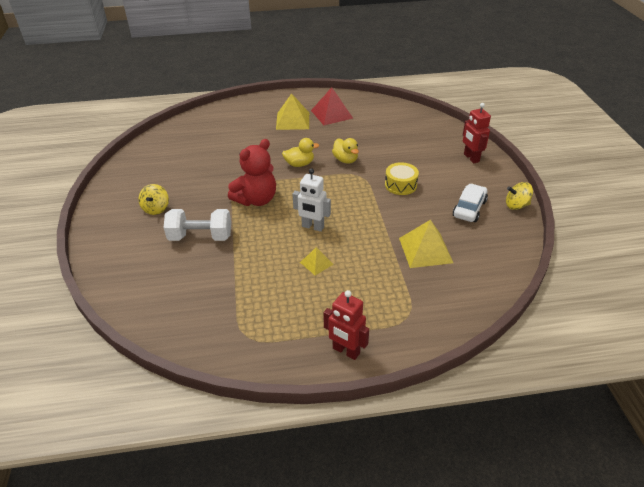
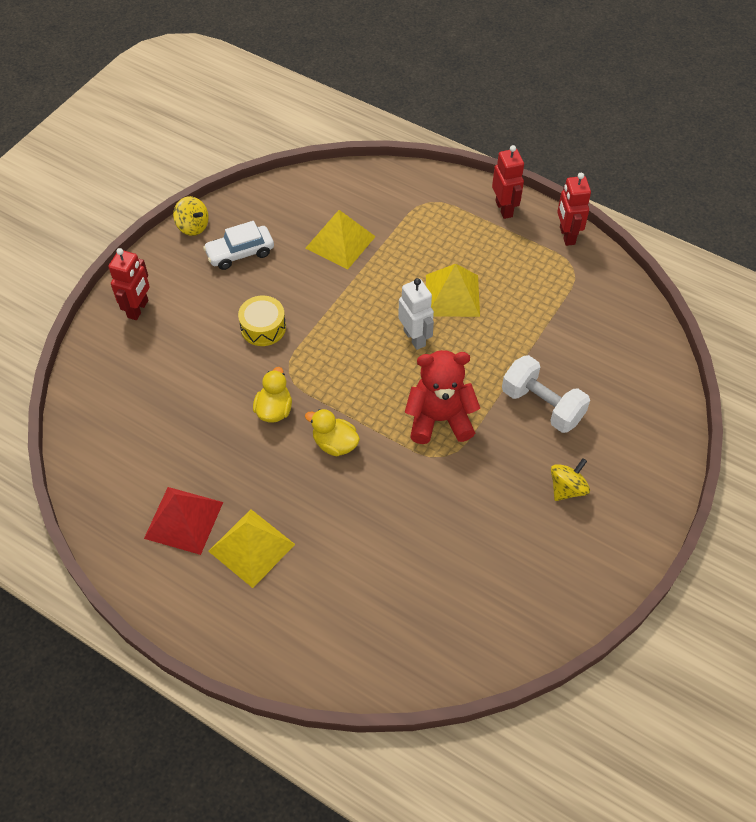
camera: 140 degrees left, 15 degrees up
yellow pyramid [300,247,334,275] -> yellow pyramid [426,264,480,317], size x1.85
none -> red robot [557,173,591,246]

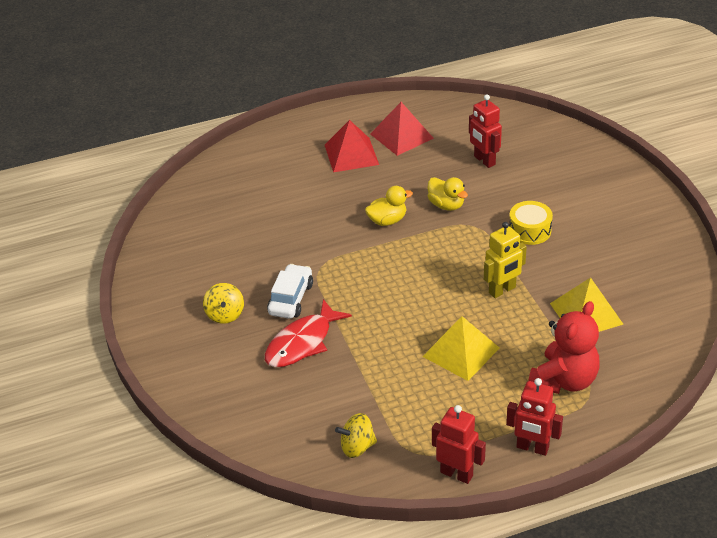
camera: 130 degrees right, 15 degrees down
red robot [108,248,150,320] -> red robot moved to [469,94,502,168]
yellow spinning top [173,196,209,236] -> yellow spinning top moved to [335,413,377,458]
white car [203,221,274,270] -> white car moved to [267,264,313,319]
yellow pyramid [208,509,295,588] -> red pyramid [325,120,379,172]
white robot [398,278,434,350] -> none
red teddy bear [405,350,480,444] -> red teddy bear moved to [528,301,600,394]
white dumbbell [502,355,590,433] -> red fish [265,299,352,367]
none -> yellow robot [484,222,527,298]

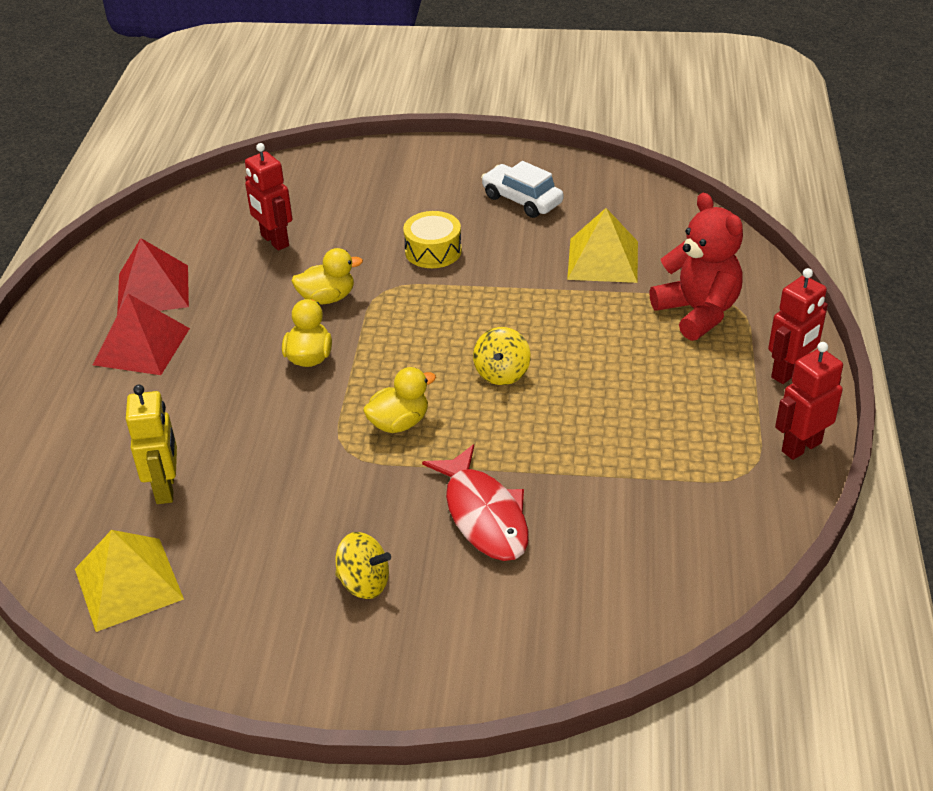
camera: 65 degrees left, 0 degrees up
white car [267,264,313,319] -> white car moved to [481,161,563,218]
yellow spinning top [335,413,377,458] -> yellow spinning top moved to [473,327,531,385]
yellow pyramid [422,316,499,381] -> yellow pyramid moved to [75,530,184,632]
red robot [469,94,502,168] -> red robot turned 60 degrees clockwise [245,143,292,251]
yellow robot [484,222,527,298] -> yellow robot moved to [126,385,177,504]
none -> yellow duck [363,367,436,433]

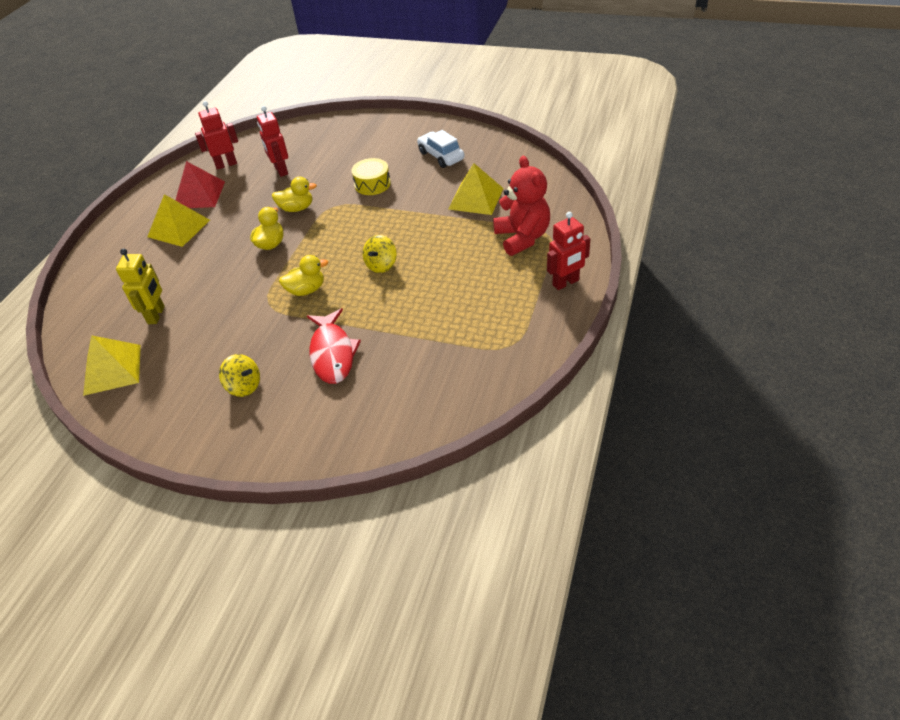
camera: 15 degrees right, 5 degrees up
red pyramid [93,294,190,375] -> yellow pyramid [147,194,210,247]
red robot [775,342,843,460] -> red robot moved to [195,101,238,170]

